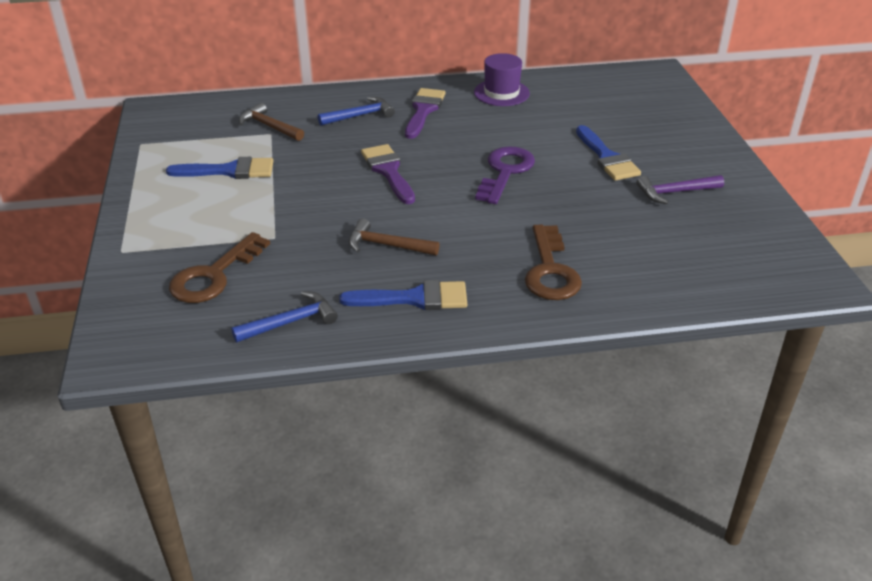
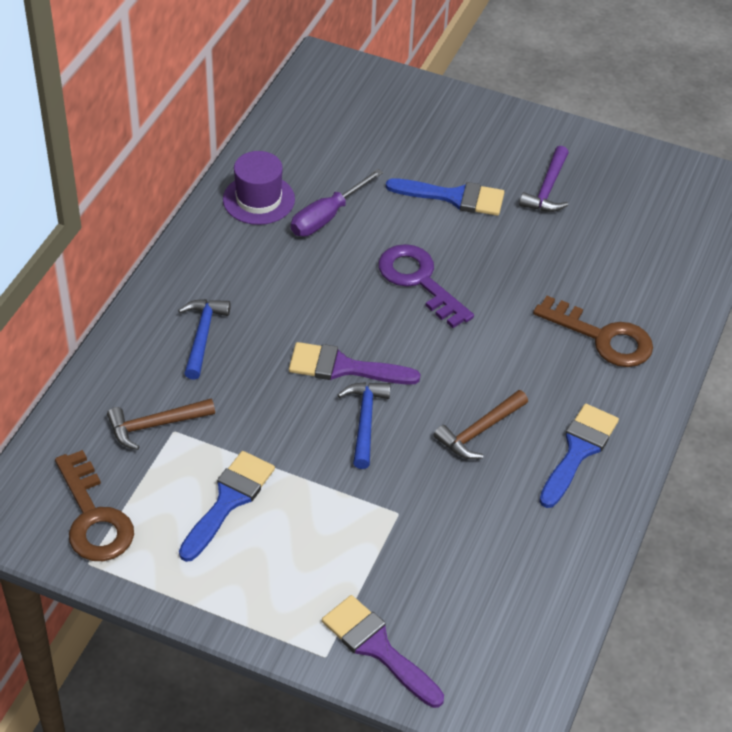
camera: 60 degrees left, 10 degrees up
brown key [169,232,270,303] -> brown key moved to [55,450,134,561]
blue hammer [231,291,338,342] -> blue hammer moved to [338,382,391,469]
purple brush [405,88,445,139] -> purple brush moved to [322,595,444,708]
none -> purple screwdriver [291,169,383,236]

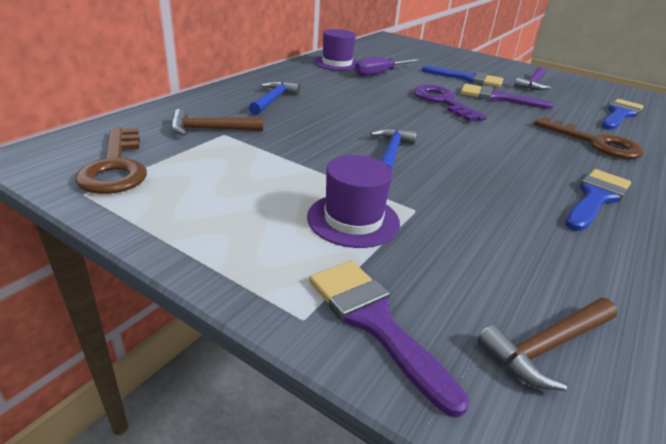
camera: 10 degrees right, 15 degrees down
blue brush [179,451,275,562] -> blue brush moved to [602,99,644,130]
purple brush [289,342,420,385] -> purple brush moved to [461,84,553,109]
brown hammer [434,390,528,459] -> brown hammer moved to [478,298,618,391]
none -> purple hat [307,155,400,248]

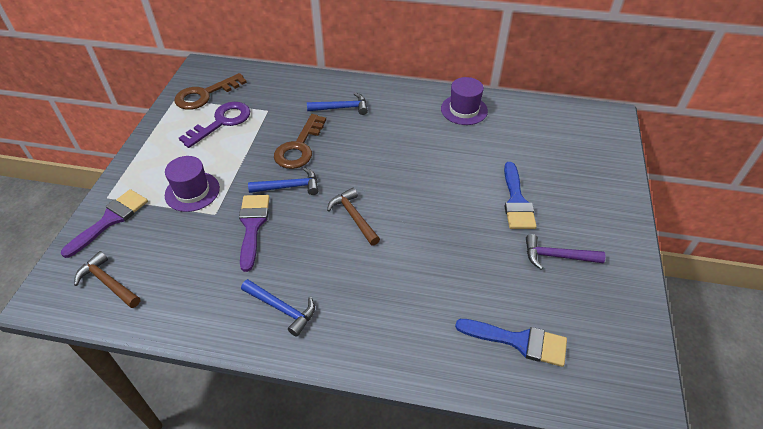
camera: 70 degrees right, 15 degrees up
brown hammer [171,109,263,135] -> brown hammer moved to [327,188,380,246]
purple screwdriver [355,57,421,77] -> none
purple key [413,85,487,122] -> purple key moved to [179,102,250,148]
purple brush [461,84,553,109] -> purple brush moved to [239,195,270,272]
brown key [534,117,644,159] -> brown key moved to [274,114,326,169]
blue brush [565,169,631,231] -> blue hammer [241,279,315,337]

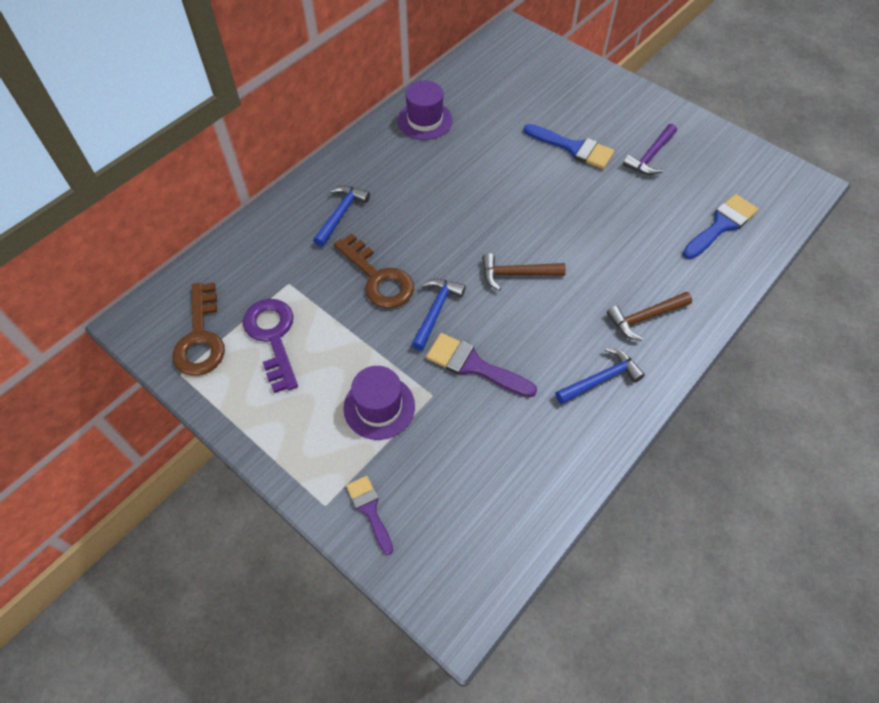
camera: 60 degrees left, 10 degrees up
purple brush [61,189,148,258] -> purple brush [346,476,394,555], size x0.65
brown hammer [74,251,140,308] -> brown hammer moved to [607,292,692,341]

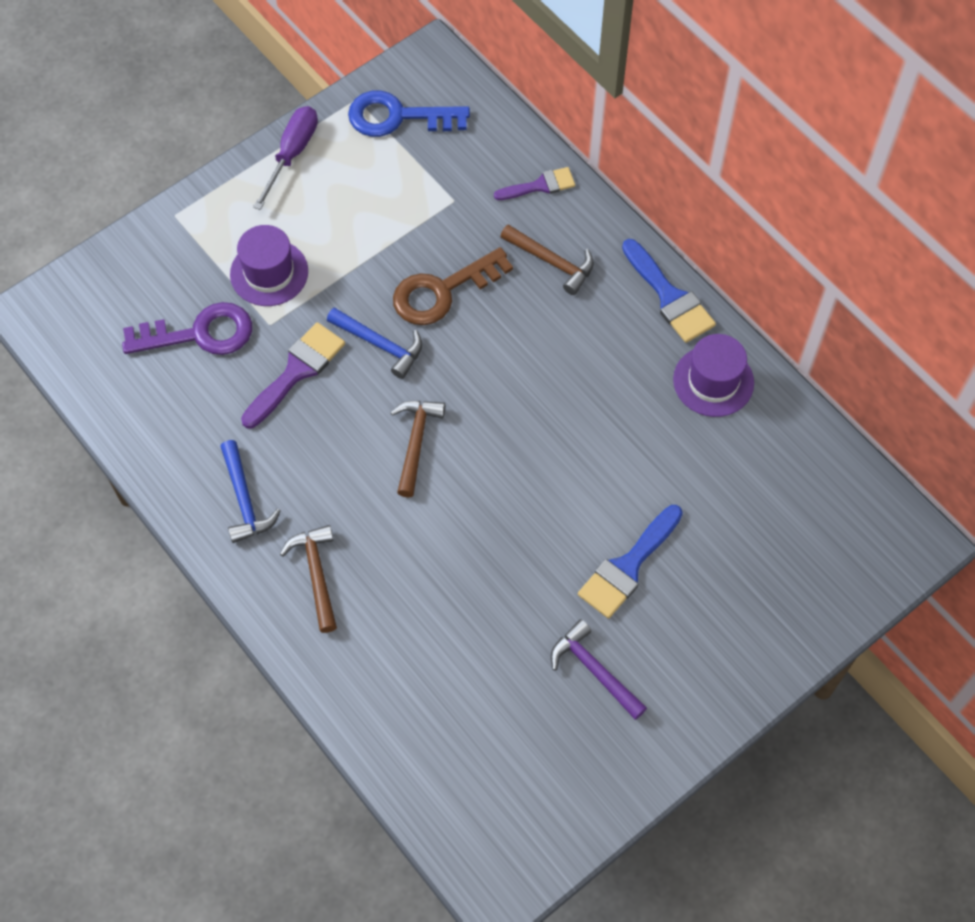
camera: 100 degrees right, 5 degrees up
brown key [173,283,225,376] -> blue key [348,90,470,137]
purple key [243,299,298,393] -> purple key moved to [122,302,252,355]
blue hammer [313,186,370,247] -> brown hammer [500,224,594,295]
purple brush [346,476,394,555] -> purple brush moved to [494,167,575,200]
blue brush [683,194,759,259] -> blue brush moved to [622,239,716,343]
none -> purple screwdriver [253,106,318,210]

